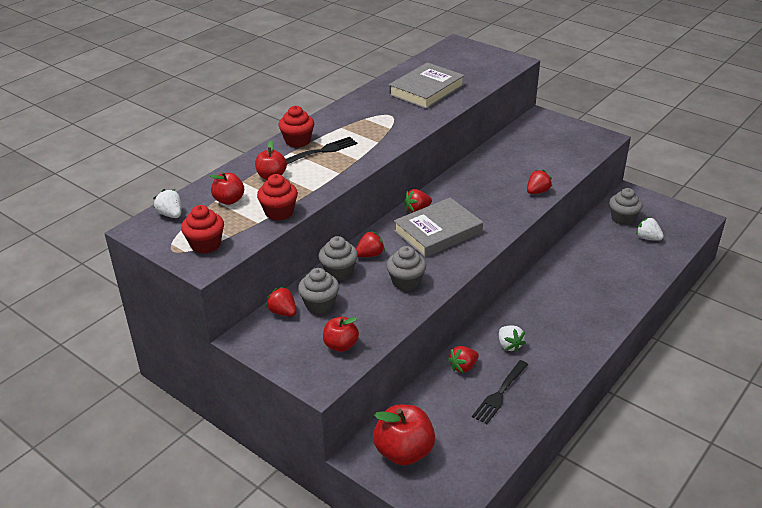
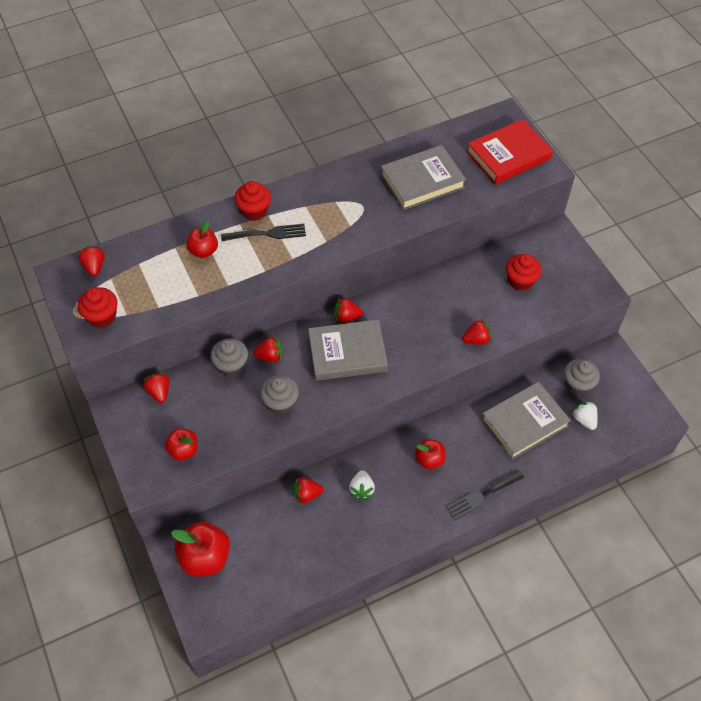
camera: 25 degrees right, 20 degrees up
white strawberry [153,189,181,218] -> red strawberry [78,246,105,276]
red apple [210,172,244,205] -> red apple moved to [415,439,446,469]
red cupcake [257,174,298,221] -> red cupcake moved to [506,254,542,291]
grey cupcake [298,268,339,314] -> none
black fork [472,360,528,424] -> black fork moved to [446,470,524,520]
none -> red book [467,119,553,185]
none -> grey book [481,382,571,459]

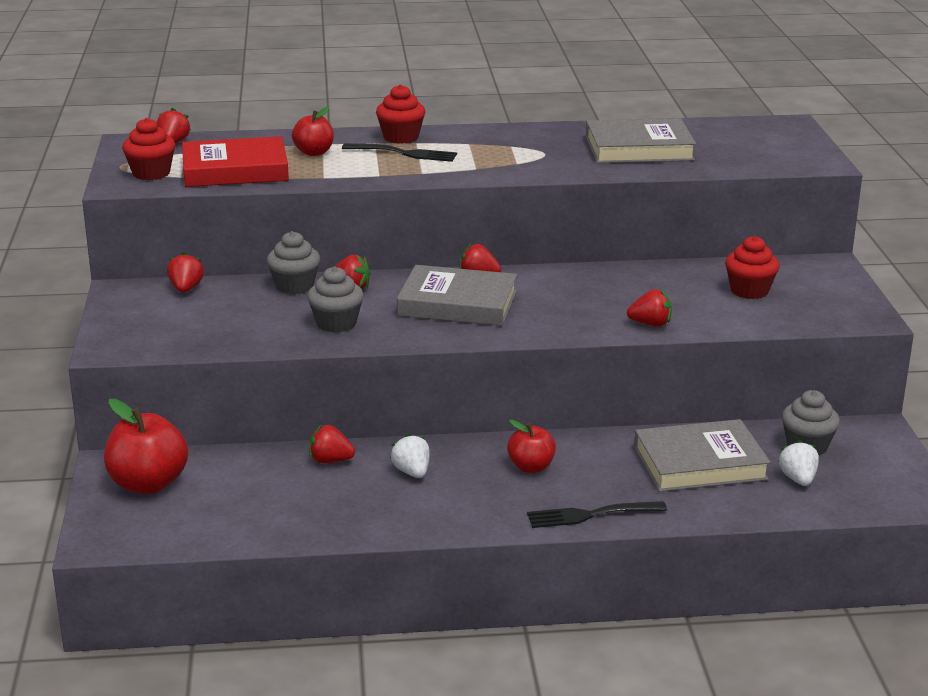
camera: 20 degrees right, 30 degrees down
red apple [165,428,198,461] -> none
white strawberry [349,470,375,500] -> white strawberry turned 135 degrees clockwise [390,433,430,478]
red book [467,119,553,185] -> red book moved to [182,136,289,187]

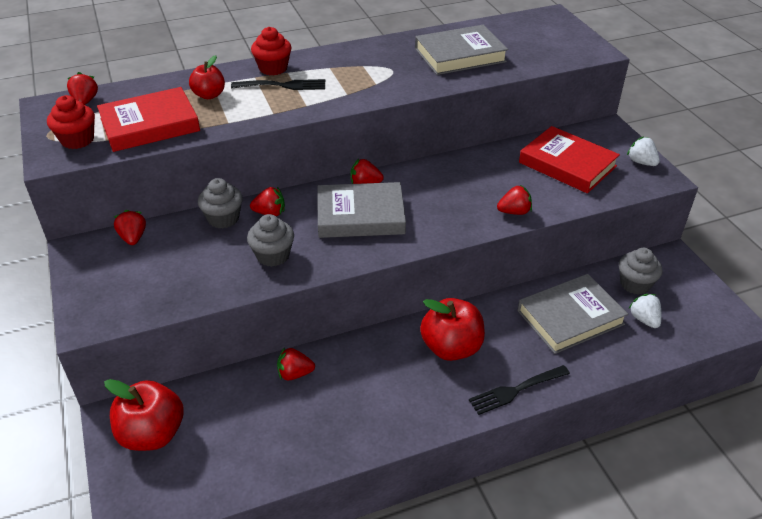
camera: 15 degrees left, 15 degrees up
white strawberry [390,433,430,478] -> white strawberry moved to [627,136,660,166]
red apple [507,420,556,473] -> red apple [420,298,485,361], size x1.66
red cupcake [725,236,780,299] -> red book [519,126,620,194]

